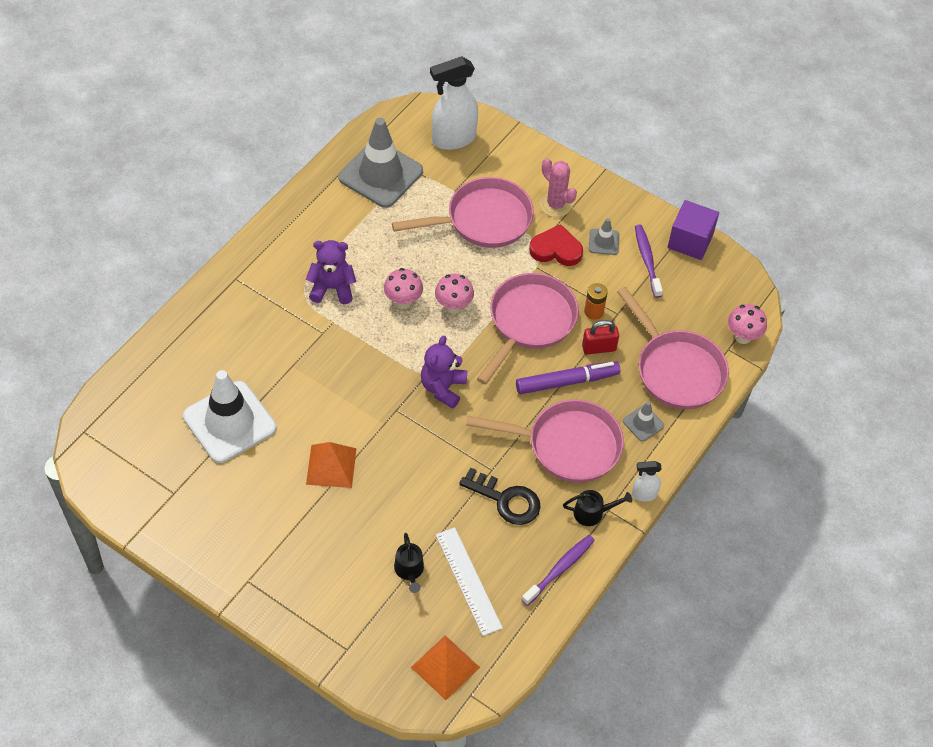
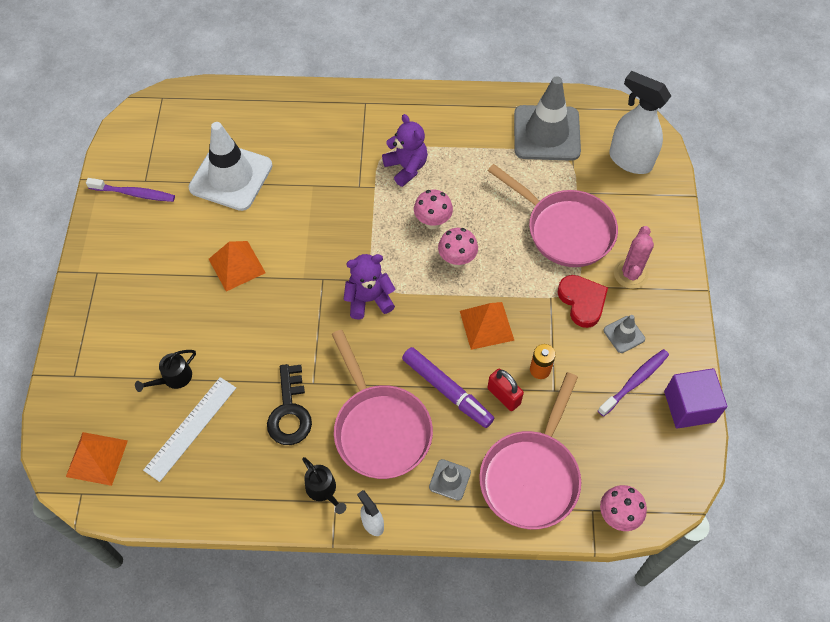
camera: 60 degrees right, 5 degrees up
pink pan [477,273,579,385] -> orange pyramid [460,302,514,350]
purple toothbrush [522,535,595,606] -> purple toothbrush moved to [86,178,175,202]

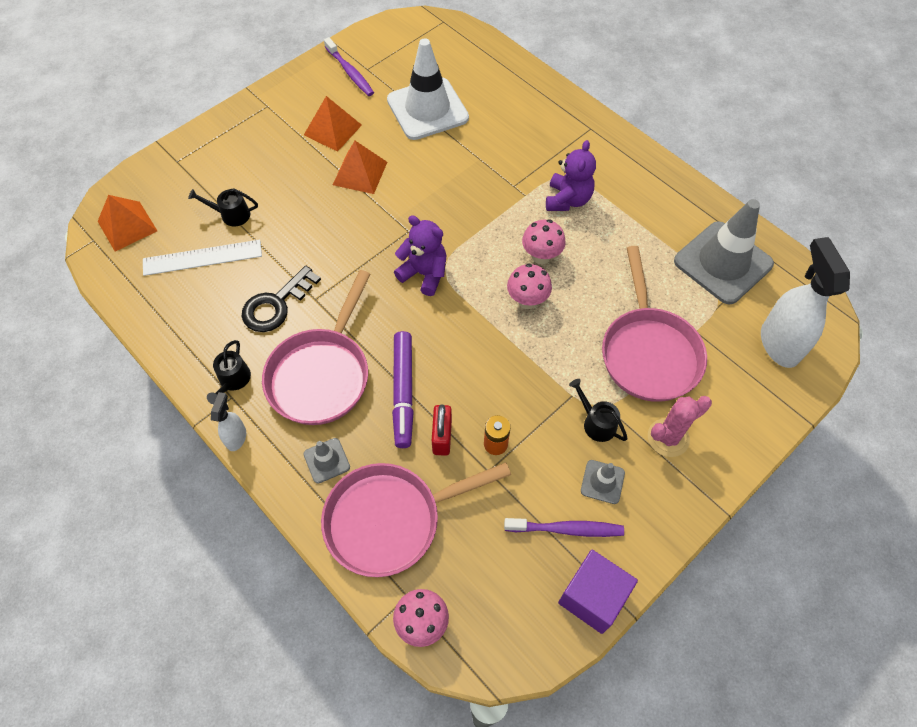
camera: 45 degrees right, 0 degrees up
orange pyramid [460,302,514,350] -> orange pyramid moved to [304,96,362,152]
red heart [557,275,608,328] -> black watering can [569,379,628,442]

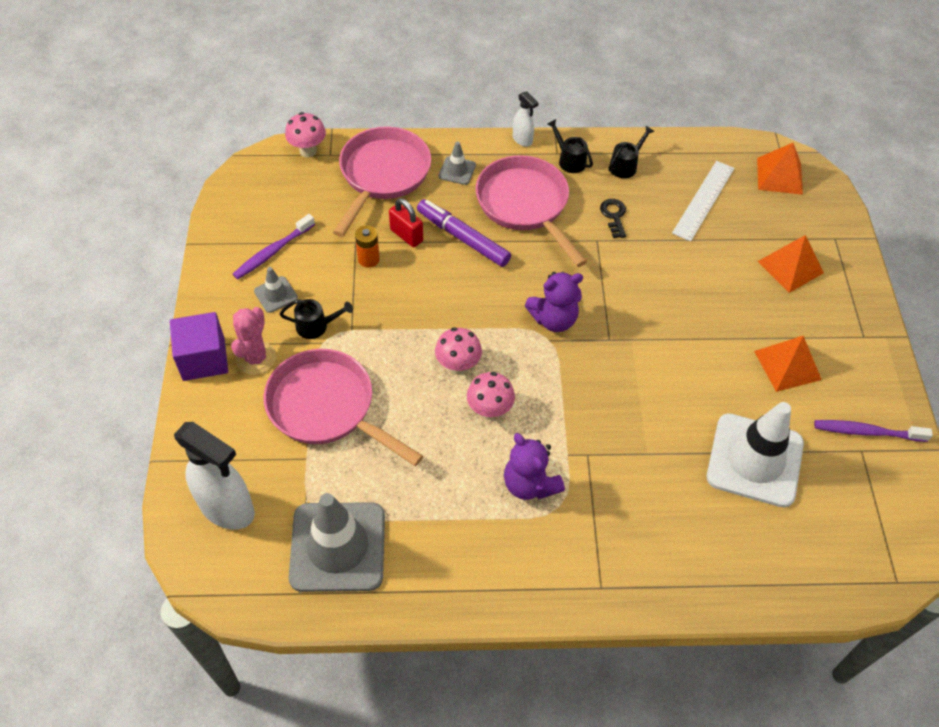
camera: 130 degrees right, 5 degrees down
black watering can [188,188,258,227] -> black watering can moved to [608,126,655,178]
black key [242,266,321,332] -> black key [600,199,626,238], size x0.60
orange pyramid [333,141,387,194] -> orange pyramid moved to [757,235,824,293]
purple cube [558,549,638,634] -> purple cube moved to [170,312,228,381]

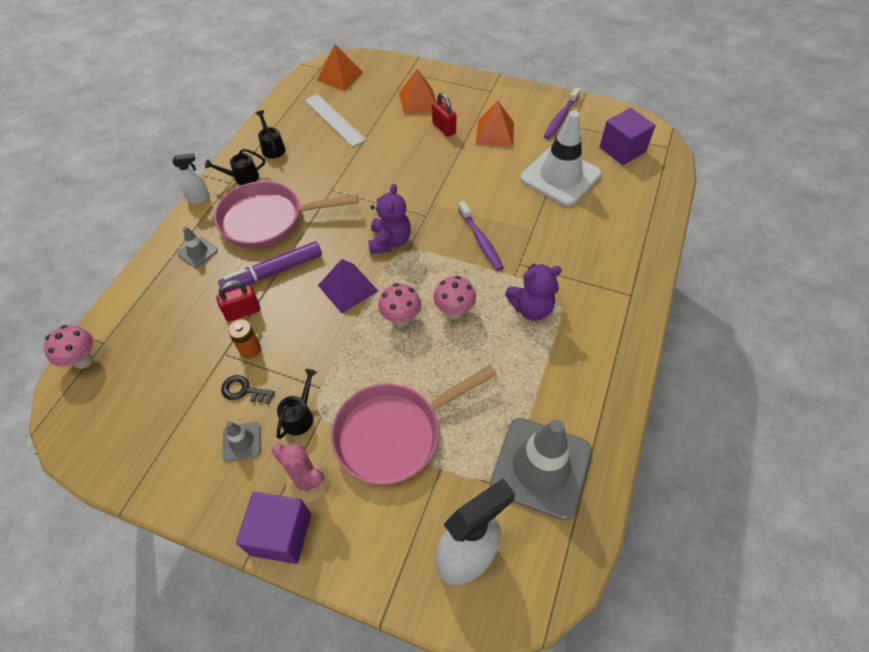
camera: 65 degrees left, 0 degrees up
purple toothbrush [233,214,315,279] -> purple toothbrush moved to [458,201,504,271]
pink pan [333,127,431,237] -> none
black key [600,199,626,238] -> black key moved to [221,375,275,404]
none -> purple pyramid [318,259,378,313]
none -> red padlock [432,93,457,137]
none -> purple cube [600,108,656,165]

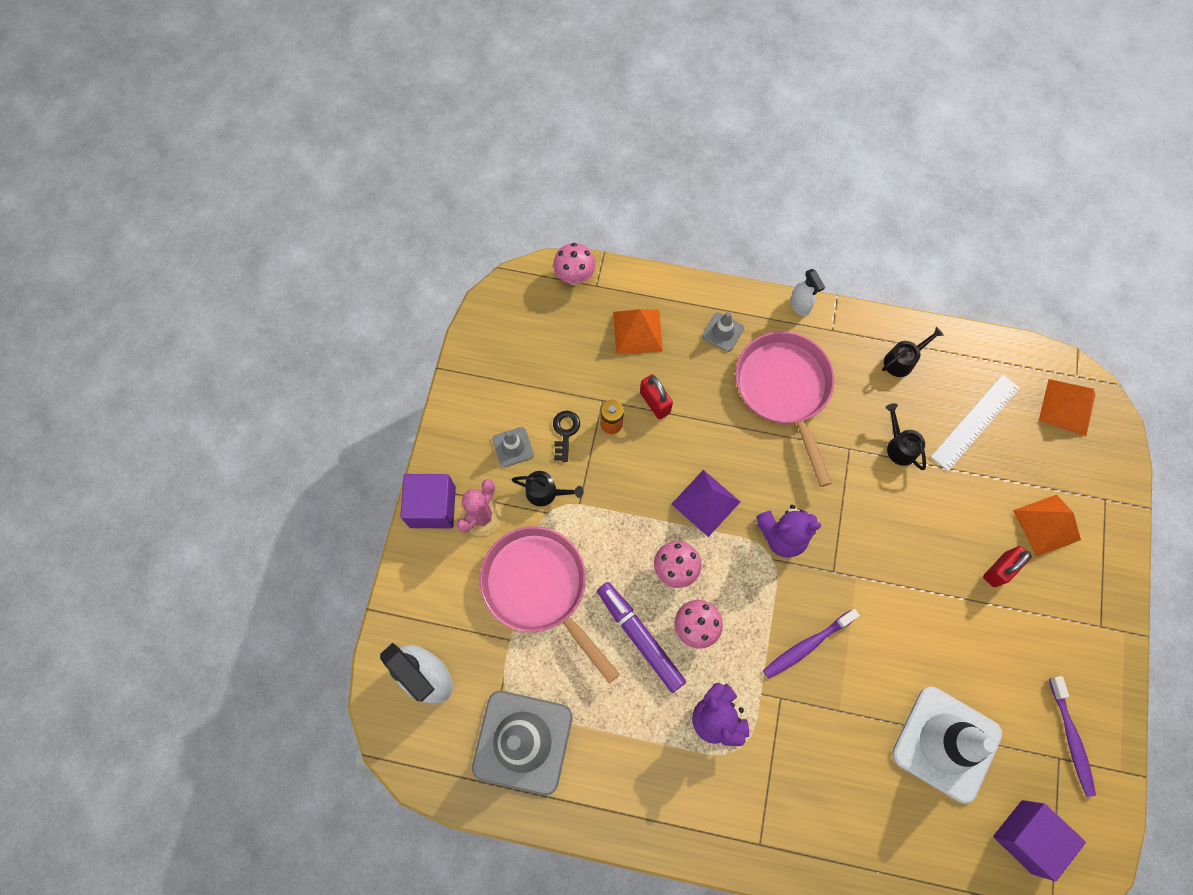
camera: 80 degrees right, 15 degrees up
black watering can [205,149,265,185] -> black watering can moved to [885,403,926,470]
purple marker [218,241,322,292] -> purple marker moved to [597,582,686,693]
orange pyramid [476,101,514,146] -> orange pyramid moved to [613,309,663,354]
purple toothbrush [544,87,580,139] -> purple toothbrush turned 120 degrees counterclockwise [1049,676,1096,797]

